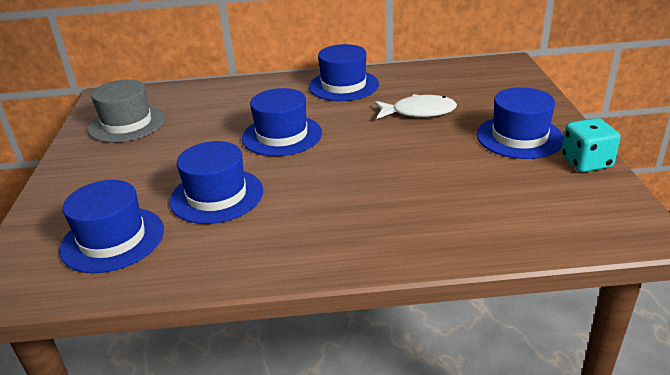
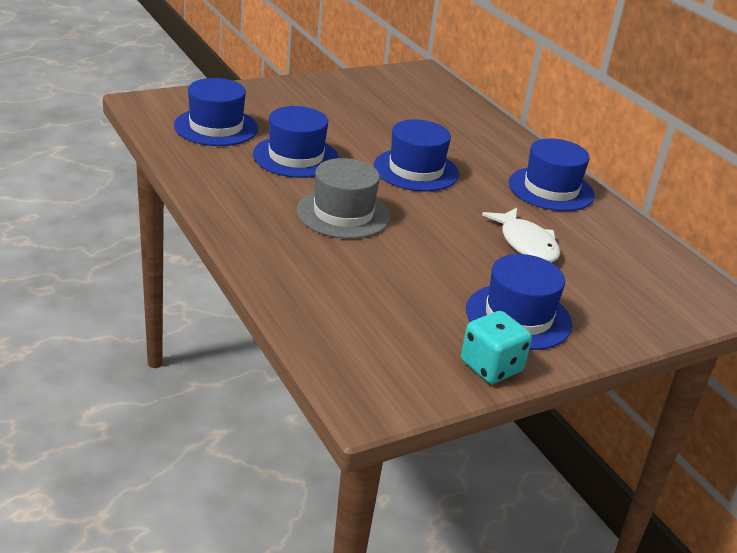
camera: 60 degrees right, 0 degrees up
grey hat [88,79,166,143] -> grey hat moved to [296,158,390,239]

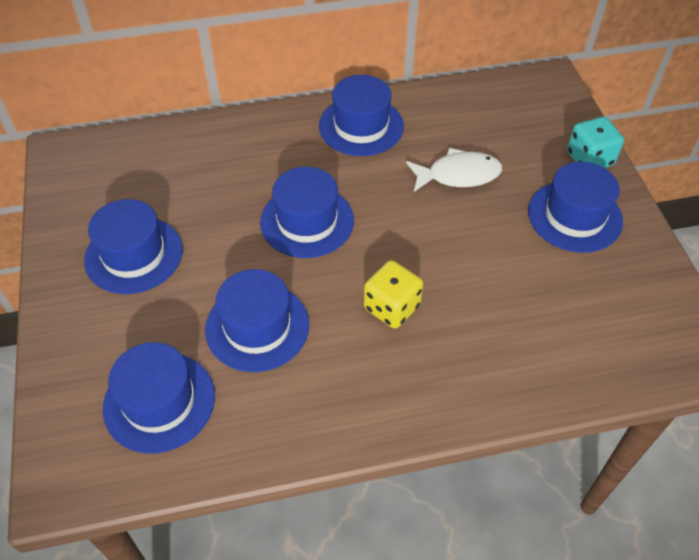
camera: 70 degrees left, 20 degrees up
grey hat [296,158,390,239] -> yellow dice [364,260,423,329]
turquoise dice [461,311,532,384] -> turquoise dice moved to [567,117,624,168]
none -> blue hat [84,199,183,294]

